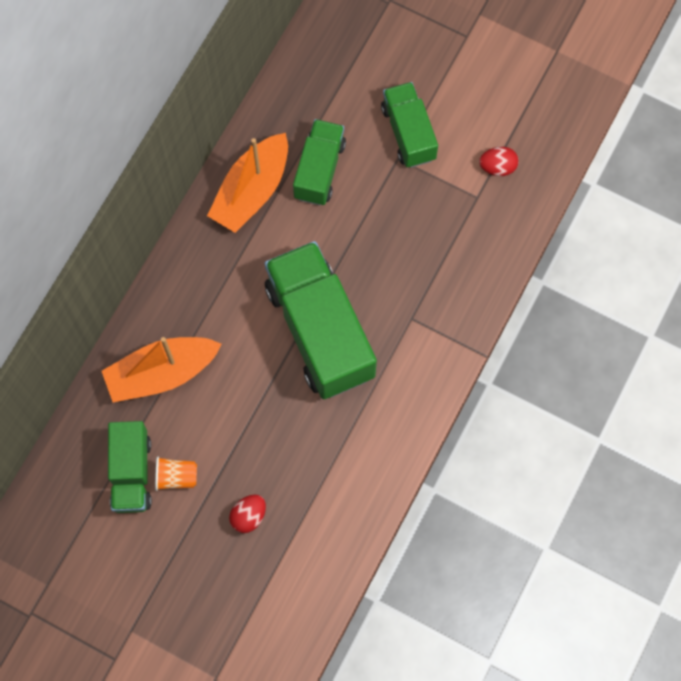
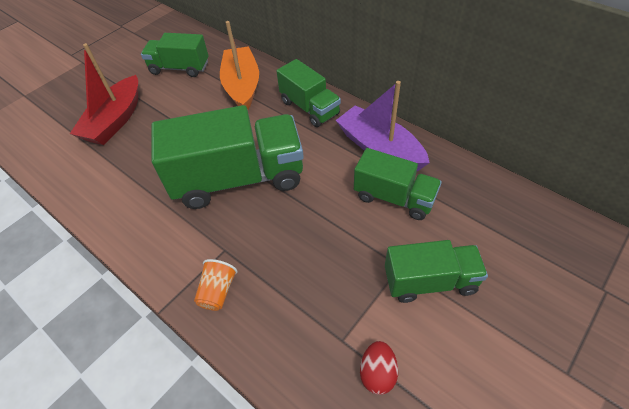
camera: 105 degrees right, 20 degrees down
orange cup [155,456,197,491] -> orange cup moved to [194,259,237,311]
orange boat [207,133,288,233] -> purple boat [336,81,430,172]
red egg [229,495,266,533] -> red boat [70,43,138,145]
none -> green truck [276,59,341,127]

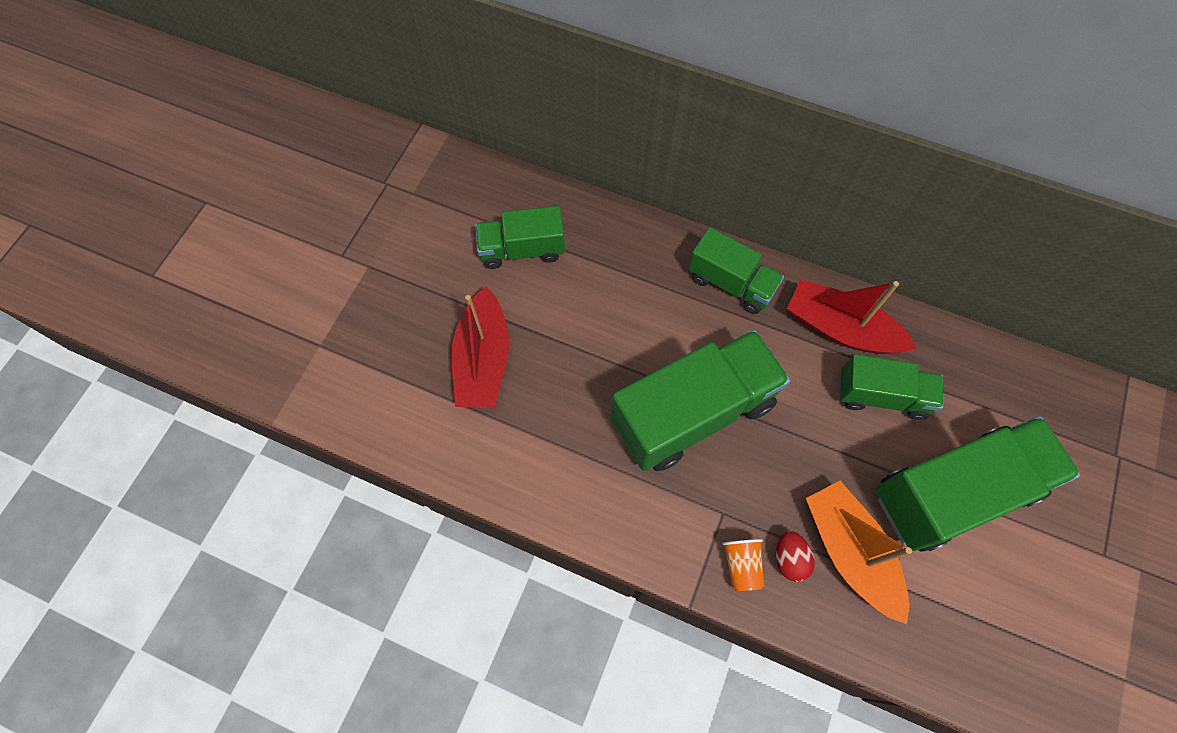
camera: 20 degrees left, 15 degrees up
orange boat [220,21,259,109] -> orange boat moved to [806,481,912,624]
purple boat [336,81,430,172] -> red boat [787,279,917,354]
red egg [360,341,398,395] -> red egg moved to [776,531,815,582]
green truck [385,240,488,303] -> green truck [876,416,1080,552], size x1.74

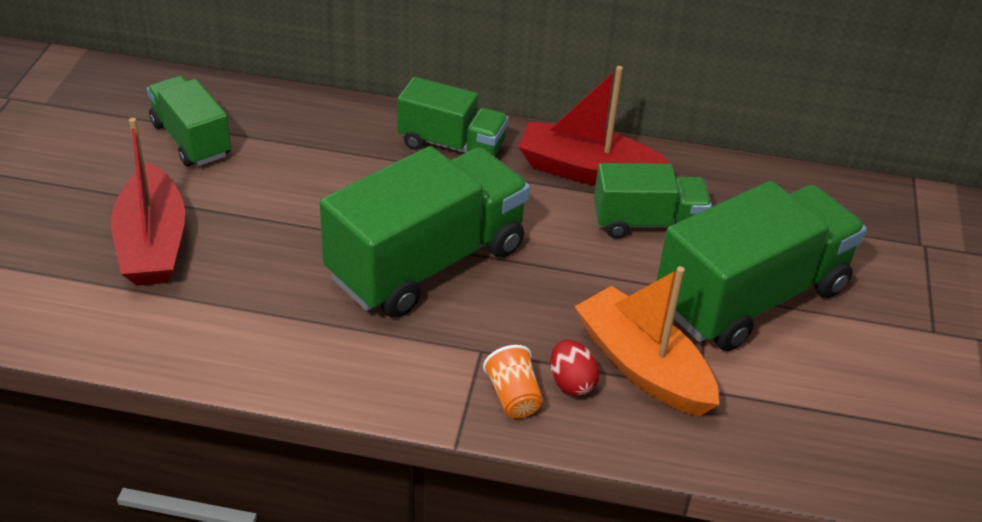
camera: 15 degrees left, 25 degrees down
green truck [475,206,565,269] -> green truck turned 75 degrees clockwise [147,76,231,166]

